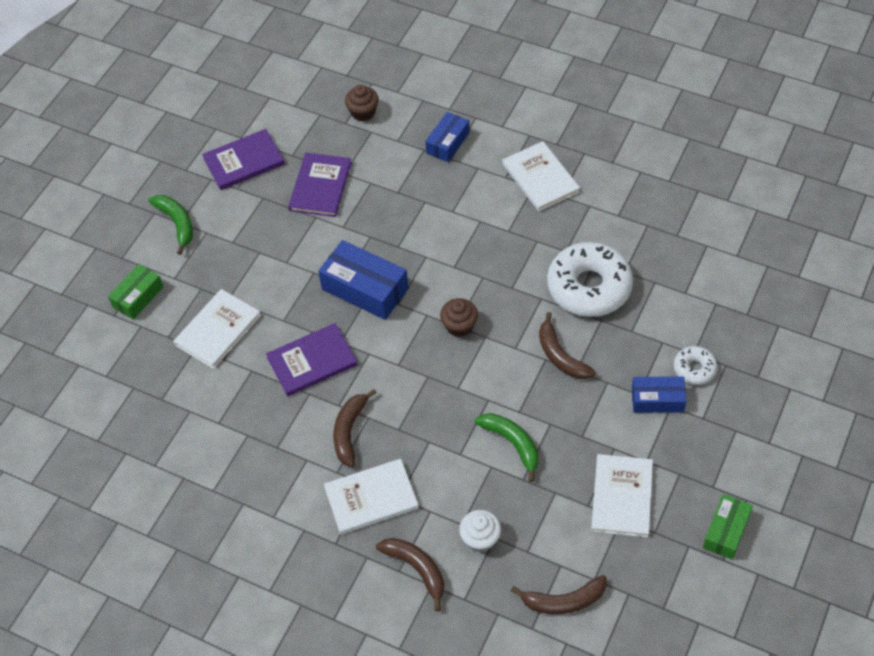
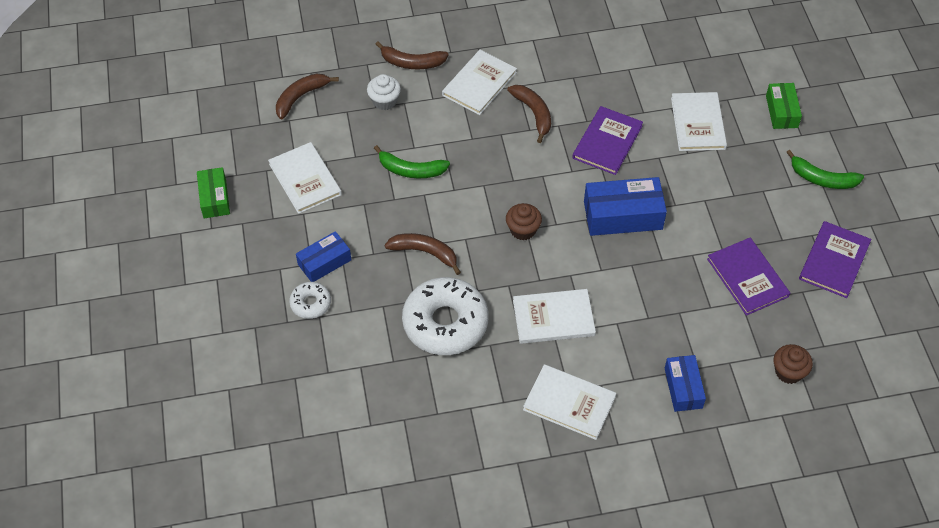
camera: 140 degrees right, 0 degrees up
none -> white book [513,289,596,344]

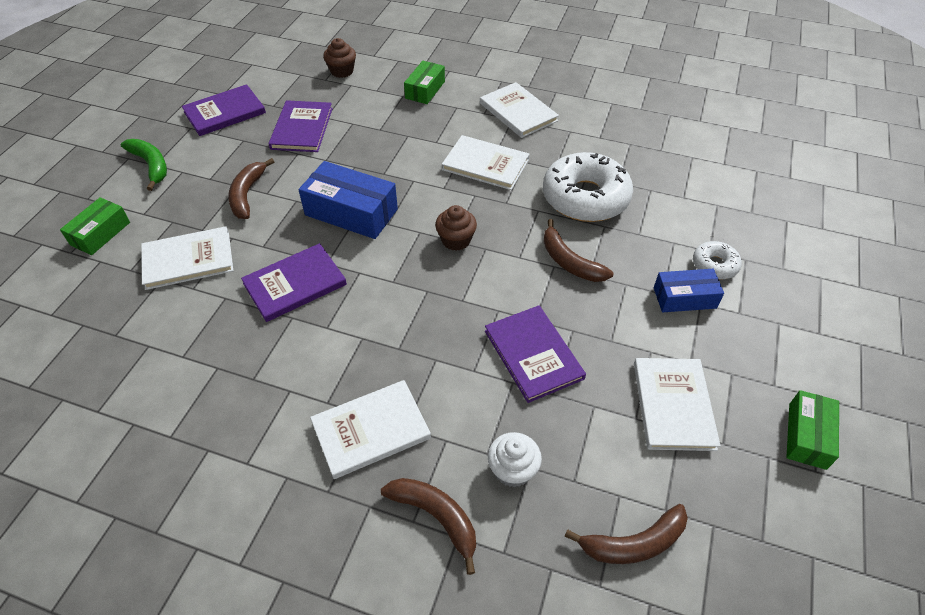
camera: 150 degrees left, 5 degrees down
green banana [374,145,450,178] -> purple book [485,305,586,403]
brown banana [507,85,551,143] -> brown banana moved to [228,158,274,219]
blue box [665,355,706,412] -> green box [404,61,445,104]
white book [671,92,727,151] -> white book turned 45 degrees clockwise [141,226,233,290]

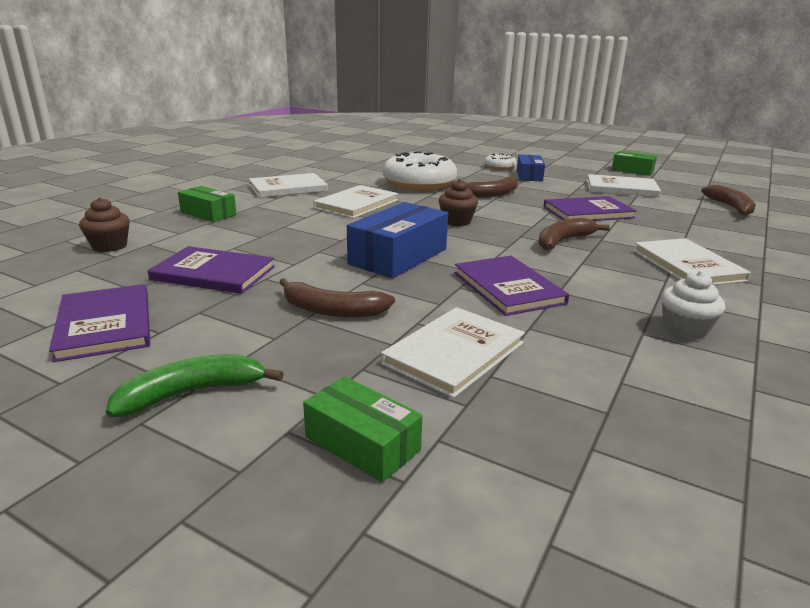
camera: 80 degrees left, 25 degrees down
white book [141,226,233,290] -> white book turned 45 degrees clockwise [381,307,525,398]
brown banana [381,478,476,575] -> brown banana moved to [538,218,610,250]
white cupcake [488,432,542,487] -> white cupcake moved to [661,271,725,340]

